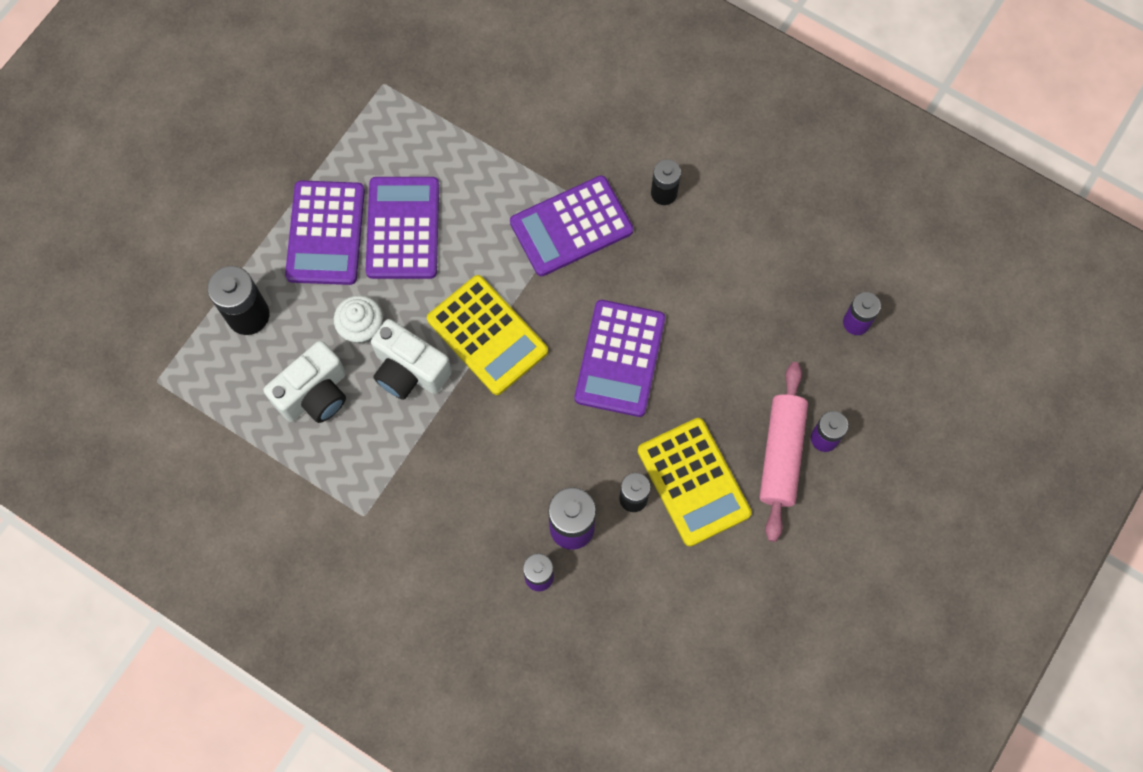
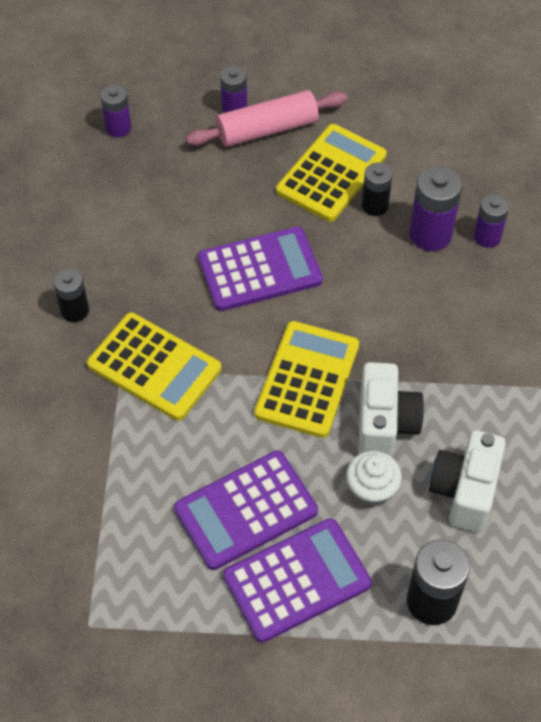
camera: 120 degrees left, 15 degrees down
white camera [263,341,346,423] -> white camera turned 90 degrees counterclockwise [429,430,506,532]
purple calculator [510,175,633,276] -> yellow calculator [87,313,221,421]

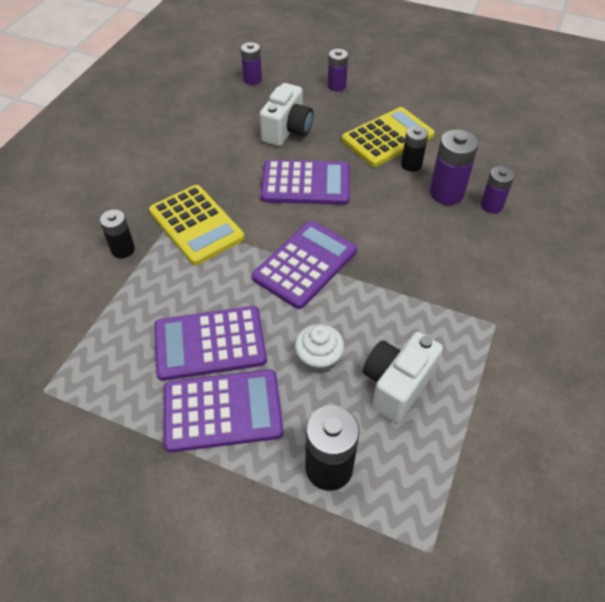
camera: 20 degrees right, 5 degrees down
black battery [53,268,89,322] -> black battery moved to [100,210,135,258]
pink rolling pin [186,90,347,147] -> none
yellow calculator [254,321,359,438] -> purple calculator [252,221,357,309]
white camera [358,362,424,457] -> white camera moved to [260,83,313,146]

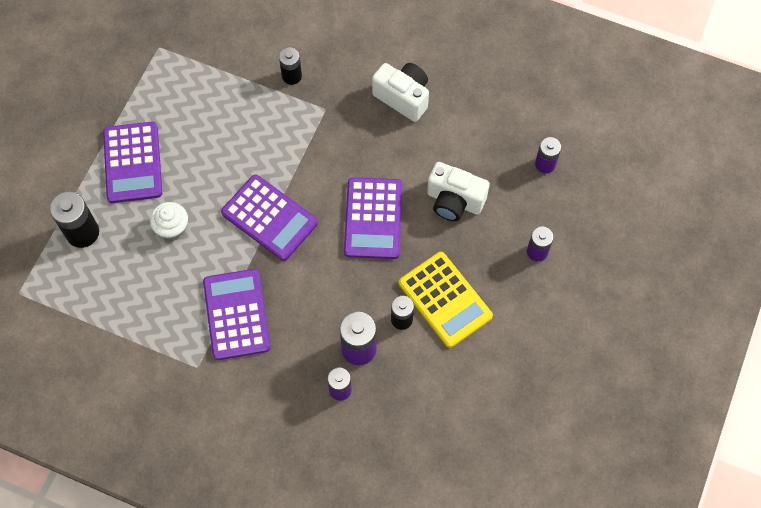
camera: 90 degrees right, 15 degrees up
yellow calculator [149,185,245,265] -> none
purple calculator [154,306,267,381] -> purple calculator moved to [203,269,270,360]
white camera [363,332,443,423] -> white camera moved to [372,63,429,122]

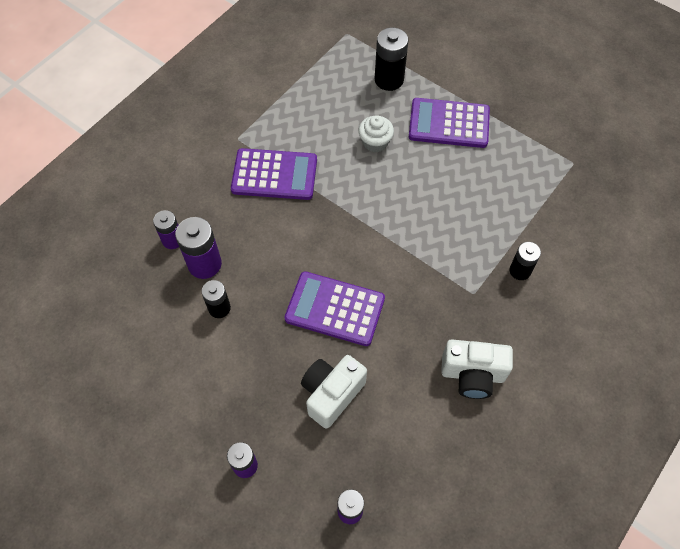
camera: 105 degrees right, 5 degrees down
purple calculator [221,175,318,261] -> none
white camera [372,63,429,122] -> white camera turned 45 degrees clockwise [441,339,513,399]
yellow calculator [399,252,493,348] -> none

